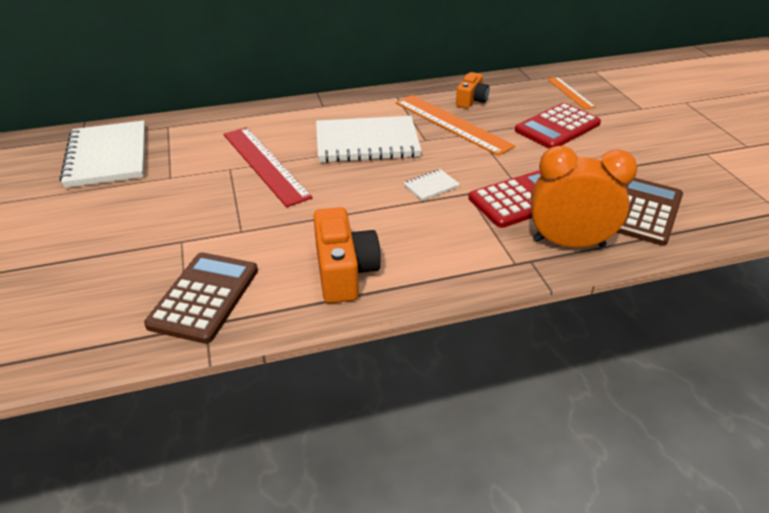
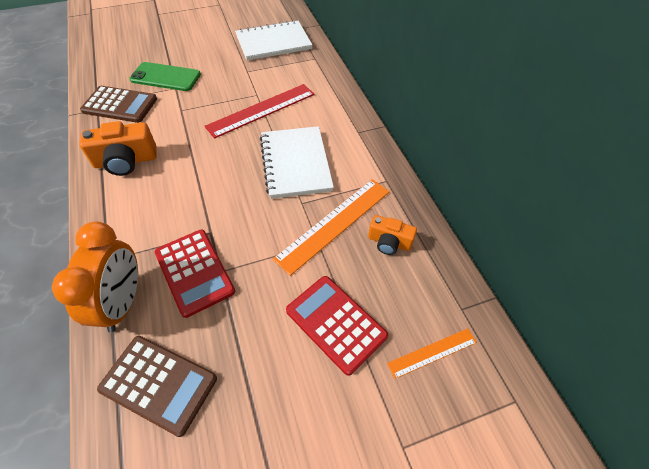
camera: 85 degrees right, 15 degrees up
white notebook [404,169,460,201] -> none
none -> green phone [129,62,201,91]

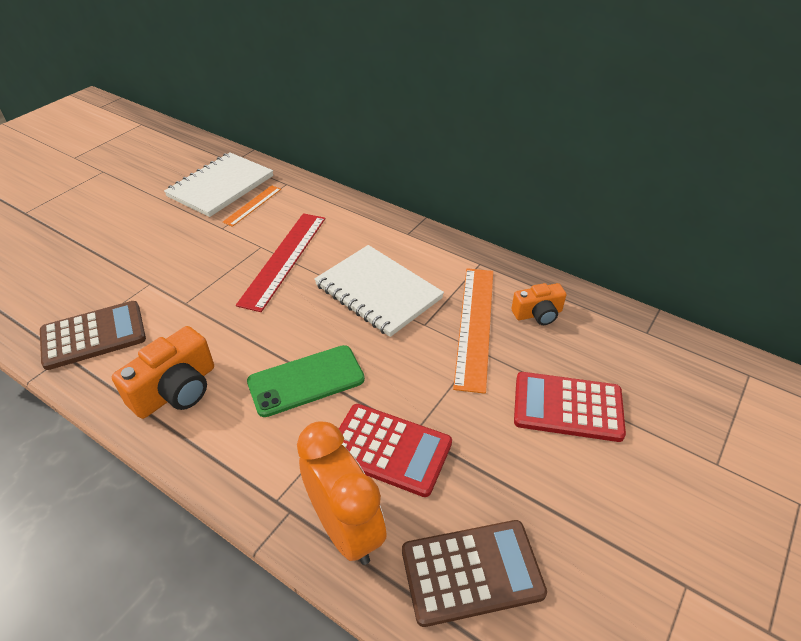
camera: 35 degrees left, 10 degrees down
green phone [129,62,201,91] -> green phone moved to [247,345,365,417]
orange ruler [387,328,477,379] -> orange ruler moved to [223,185,281,227]

